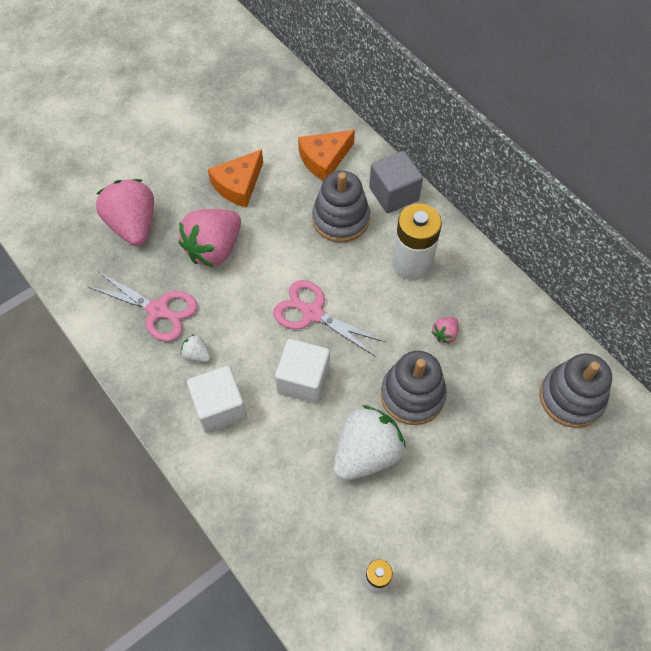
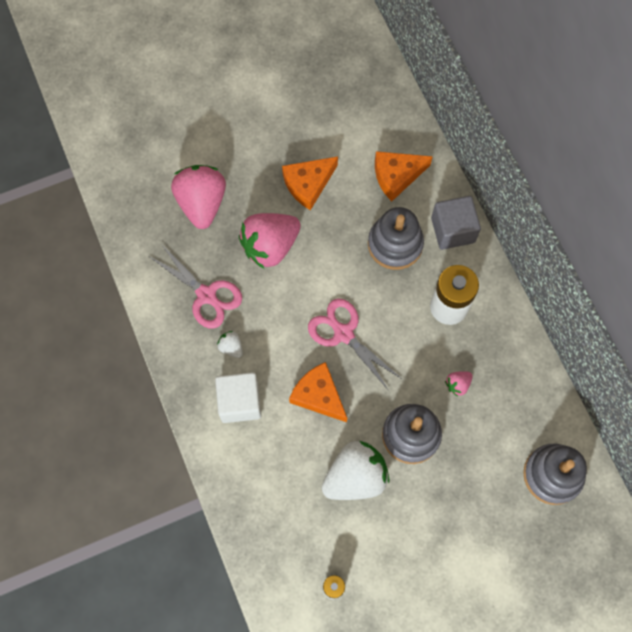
camera: 15 degrees right, 10 degrees up
white cube [275,339,330,404] -> orange cheese [289,362,347,422]

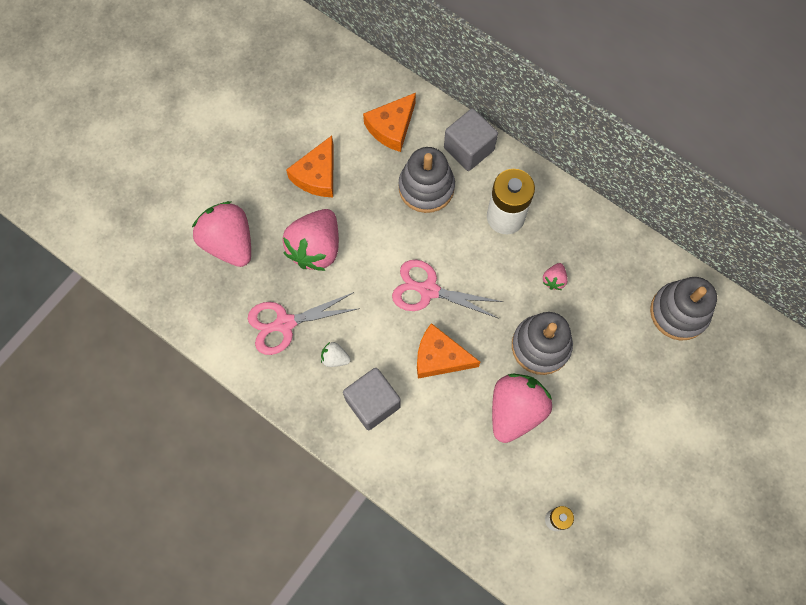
camera: 30 degrees left, 0 degrees up
pink scissors [150,244,242,328] -> pink scissors turned 150 degrees clockwise [248,292,360,355]
white cube [215,372,261,423] -> grey cube [343,368,401,430]
white strawberry [322,441,390,500] -> pink strawberry [492,373,552,443]

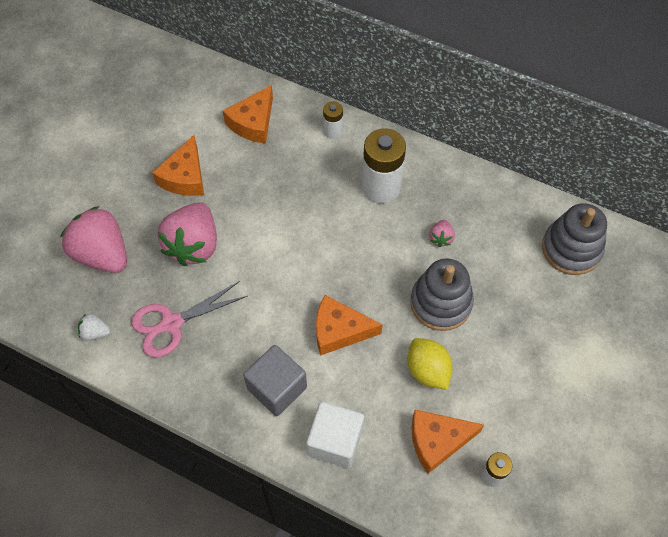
camera: 10 degrees left, 10 degrees down
white strawberry [321,342,351,367] -> white strawberry moved to [78,314,110,341]
pink scissors [392,260,503,319] -> none
grey stacking toy [399,147,455,213] -> none
grey cube [444,108,498,171] -> white battery [323,101,343,139]
pink strawberry [492,373,552,443] -> yellow lemon [408,338,453,390]
none -> white cube [306,402,364,468]
none -> orange cheese [412,410,484,474]

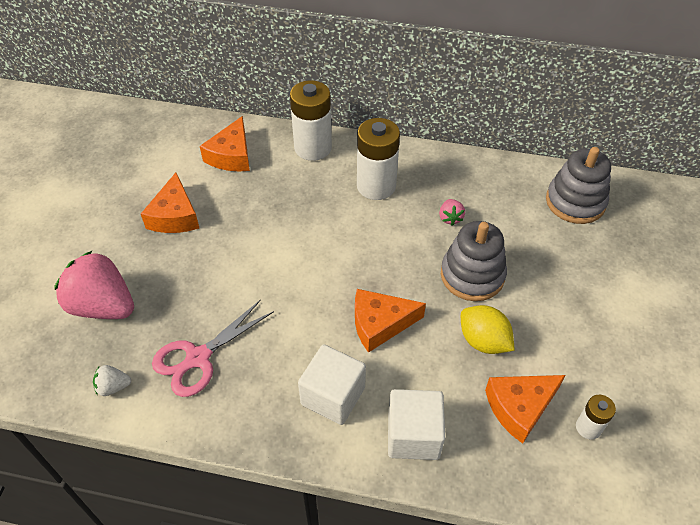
camera: 15 degrees left, 10 degrees down
pink strawberry [157,202,217,266] -> none
grey cube [243,345,307,416] -> white cube [298,345,366,425]
white battery [323,101,343,139] -> white battery [290,80,332,161], size x1.96

